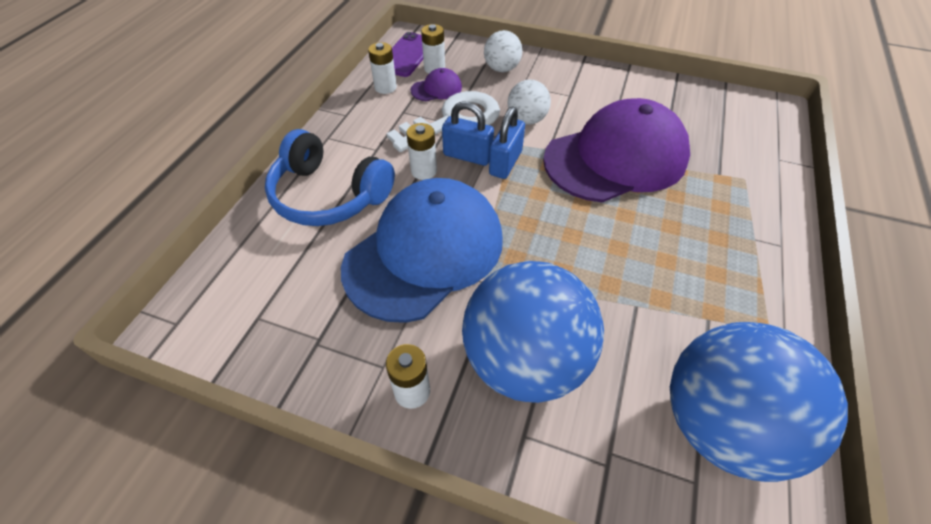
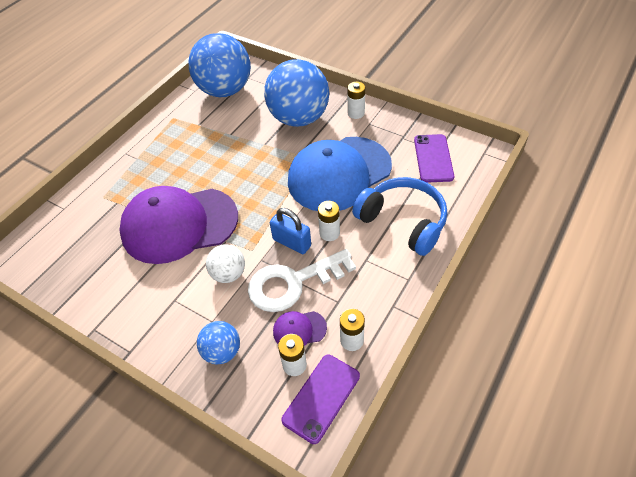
camera: 165 degrees left, 0 degrees up
white ball [484,30,522,72] -> blue ball [197,321,240,365]
blue padlock [489,107,525,179] -> none
none -> purple phone [414,134,454,183]

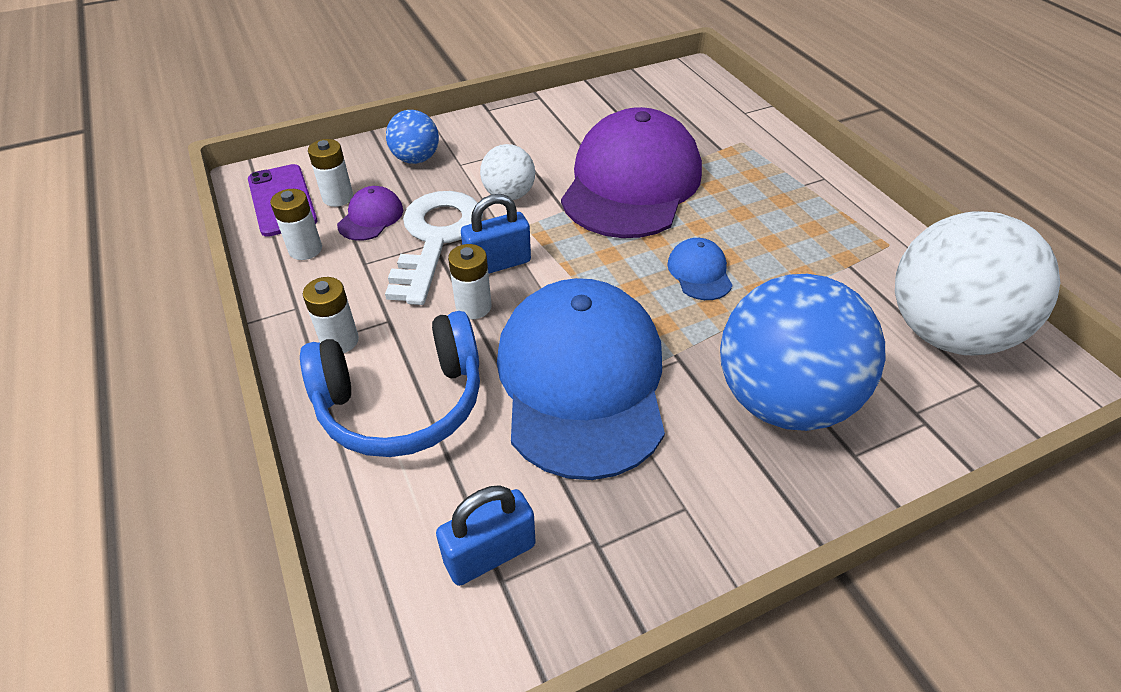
camera: 120 degrees right, 5 degrees down
blue ball [189,33,251,97] -> white ball [895,211,1061,356]
white battery [347,82,365,119] -> white battery moved to [303,277,359,353]
purple phone [414,134,454,183] -> blue padlock [436,485,536,586]
none -> blue cap [667,238,732,300]

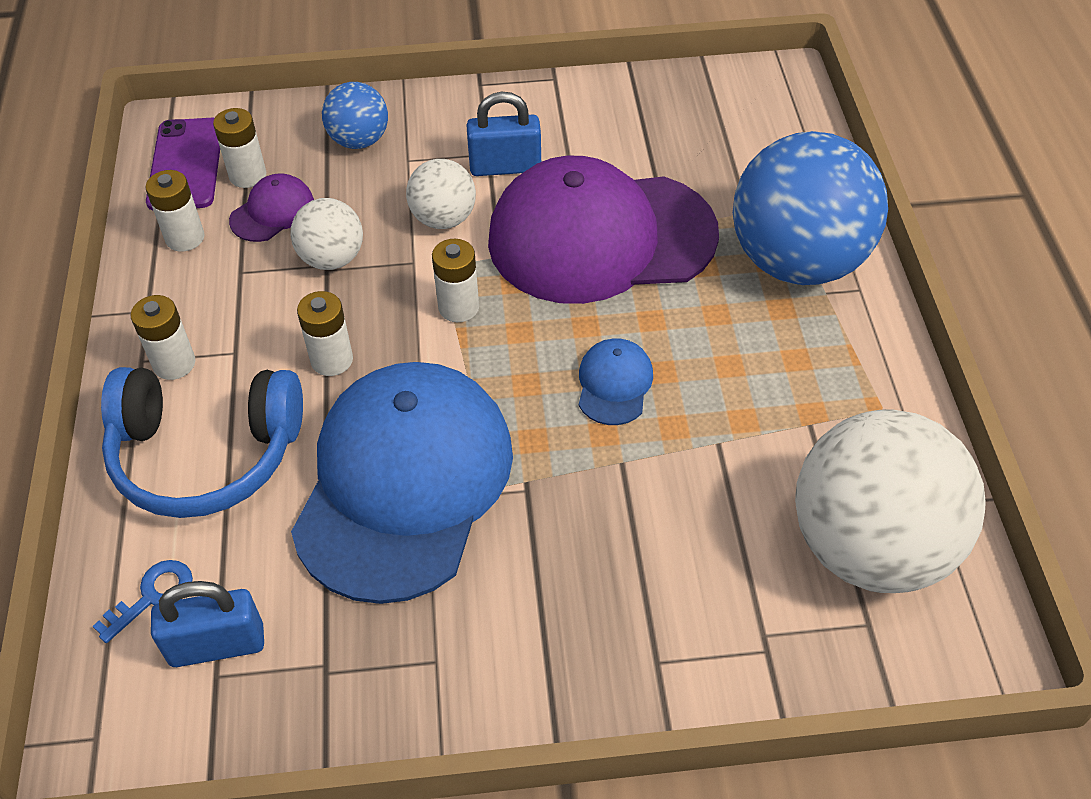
camera: 20 degrees right, 5 degrees up
white key [385,191,483,305] -> white ball [290,198,363,270]
blue padlock [461,194,531,274] -> blue padlock moved to [466,92,541,176]
purple cap [561,107,702,238] -> purple cap turned 135 degrees counterclockwise [488,156,719,304]
blue ball [720,274,886,431] -> blue ball moved to [733,131,888,285]
none -> blue key [93,560,193,643]
none -> white battery [432,239,479,322]

